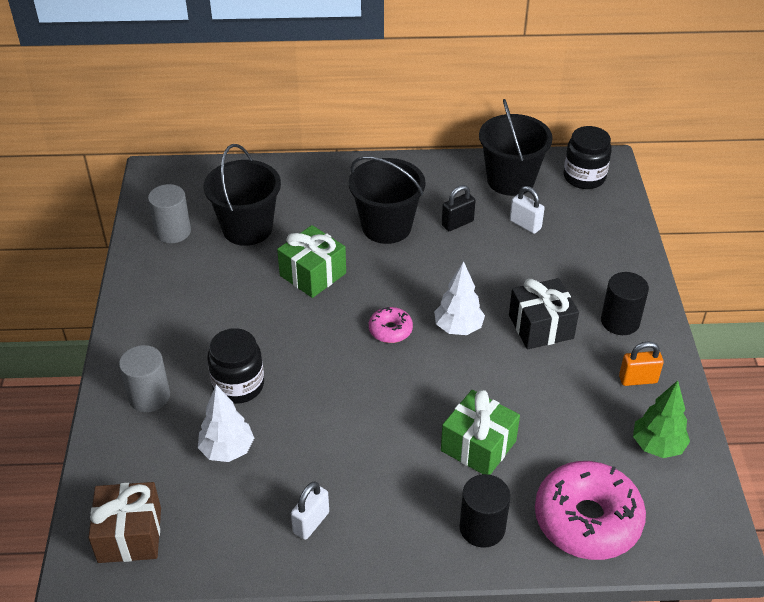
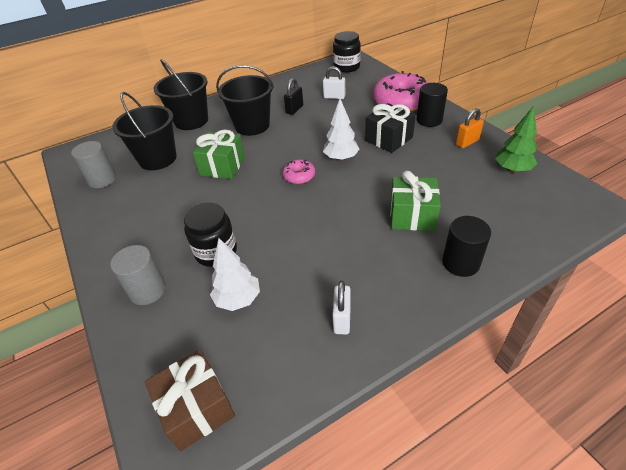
camera: 25 degrees left, 0 degrees up
black bucket [479,99,553,196] -> black bucket moved to [154,59,208,130]
pink donut [535,461,646,560] -> pink donut moved to [373,71,428,112]

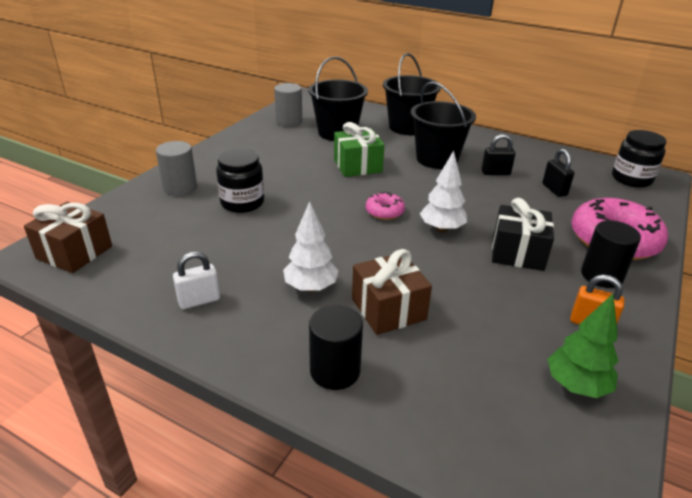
camera: 55 degrees right, 10 degrees down
white tree [210,238,260,311] -> white tree moved to [283,201,339,292]
white padlock [323,66,345,99] -> black padlock [542,149,574,197]
green gift [390,171,441,231] -> brown gift [352,249,432,335]

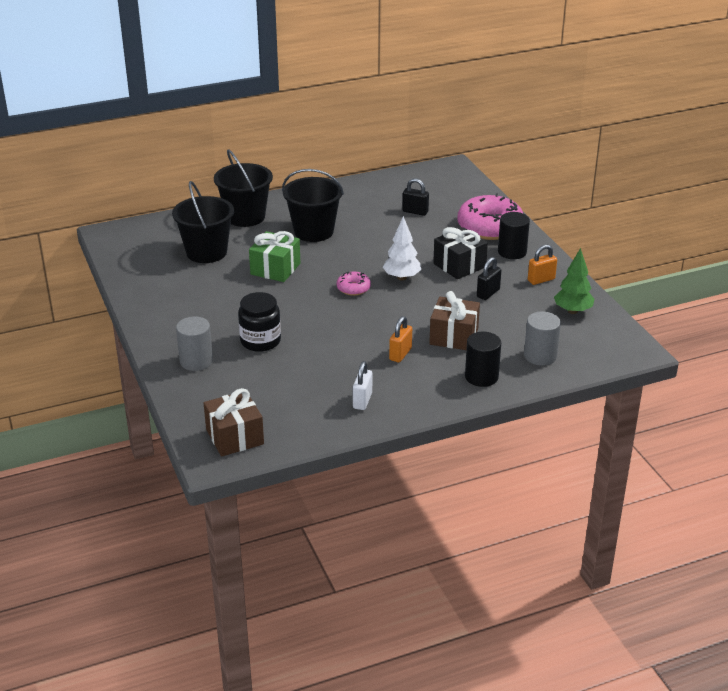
camera: 50 degrees left, 0 degrees up
grey cylinder [274,83,302,127] -> grey cylinder moved to [524,311,561,366]
white tree [283,201,339,292] -> orange padlock [389,316,412,363]
black padlock [482,134,515,175] -> black padlock moved to [477,257,501,300]
black jar [612,130,667,187] -> none

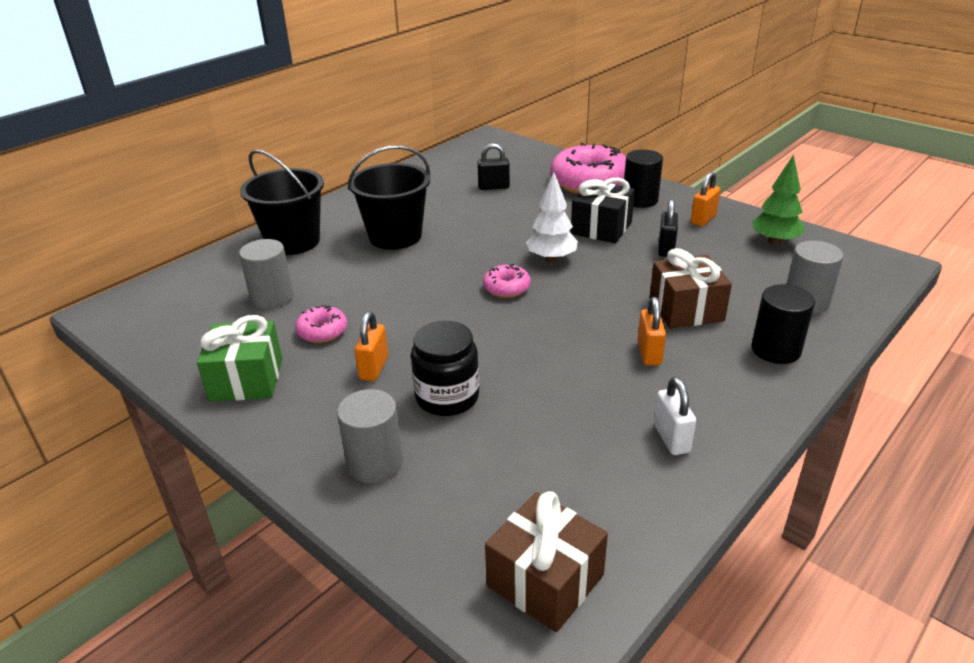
camera: 25 degrees left, 0 degrees up
black bucket [172,181,234,263] -> grey cylinder [239,239,293,309]
green gift [249,231,300,282] -> green gift moved to [197,315,282,402]
none -> pink donut [295,305,347,343]
none -> orange padlock [354,312,388,381]

